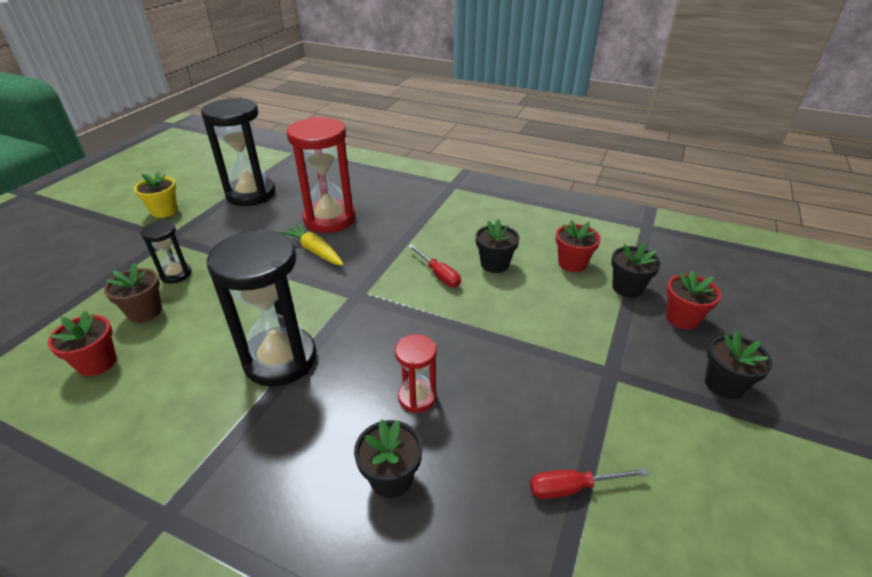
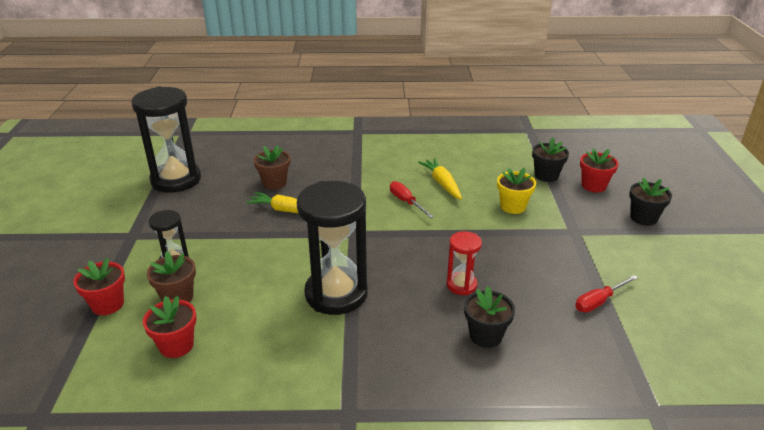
camera: 25 degrees left, 5 degrees down
yellow flower pot [134,172,178,218] -> yellow flower pot moved to [497,168,536,214]
red hourglass [287,117,356,233] -> brown flower pot [254,145,290,190]
red screwdriver [408,245,461,287] -> red screwdriver turned 150 degrees counterclockwise [390,181,434,218]
black flower pot [476,219,519,273] -> yellow carrot [418,158,462,200]
red flower pot [556,220,601,272] -> red flower pot moved to [73,258,125,315]

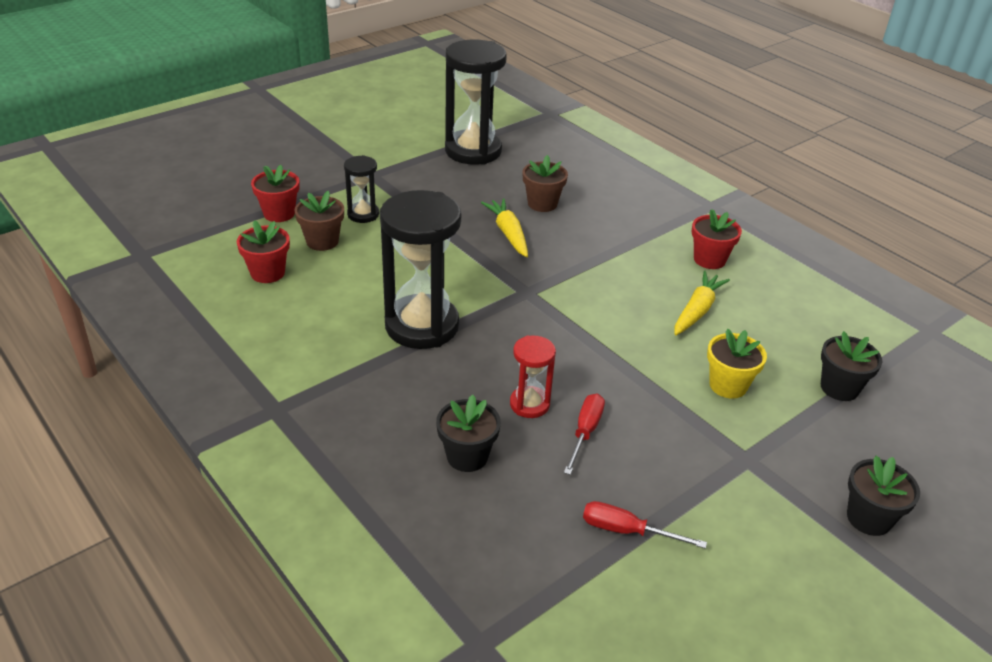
camera: 50 degrees right, 5 degrees up
red screwdriver [390,181,434,218] -> red screwdriver moved to [564,394,605,475]
red flower pot [580,148,619,192] -> red flower pot moved to [692,209,742,269]

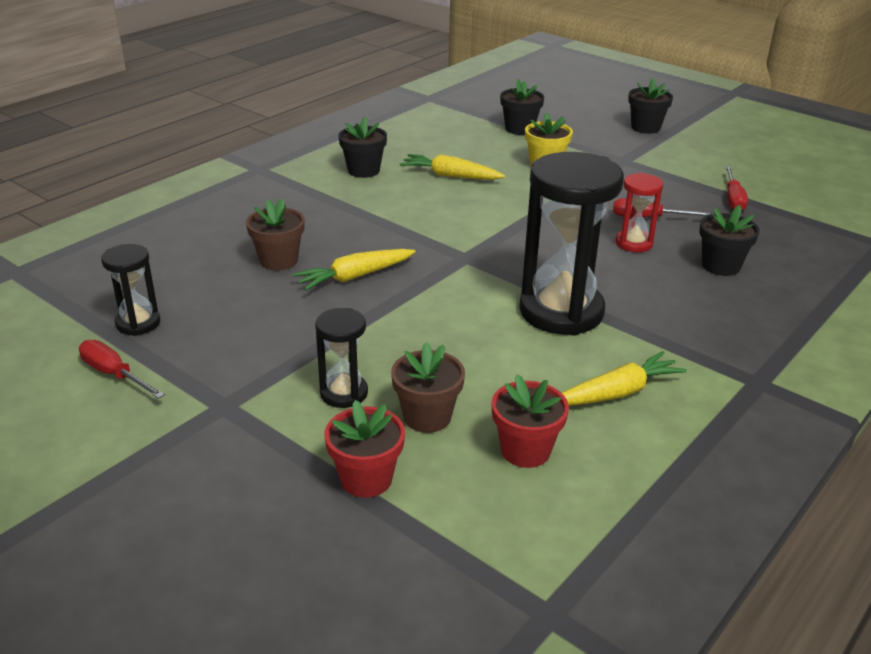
camera: 100 degrees left, 5 degrees down
black hourglass [445,39,507,165] -> black hourglass [101,244,160,336], size x0.50
red flower pot [692,209,742,269] -> black flower pot [338,117,387,178]
none -> red screwdriver [79,340,165,399]
none -> yellow carrot [562,351,687,406]

